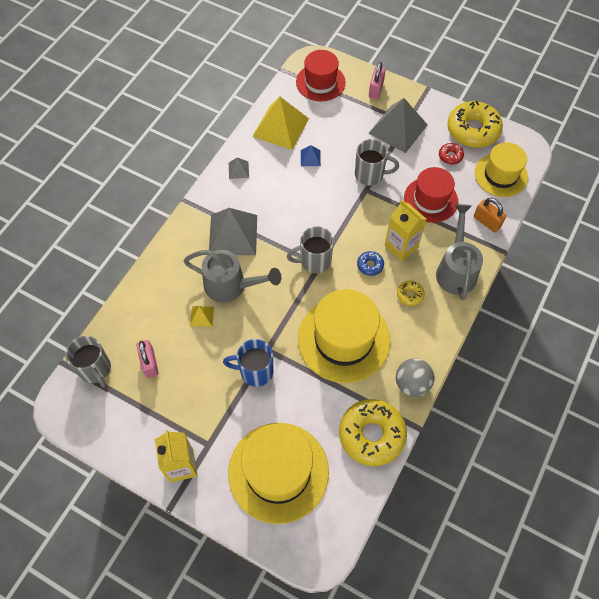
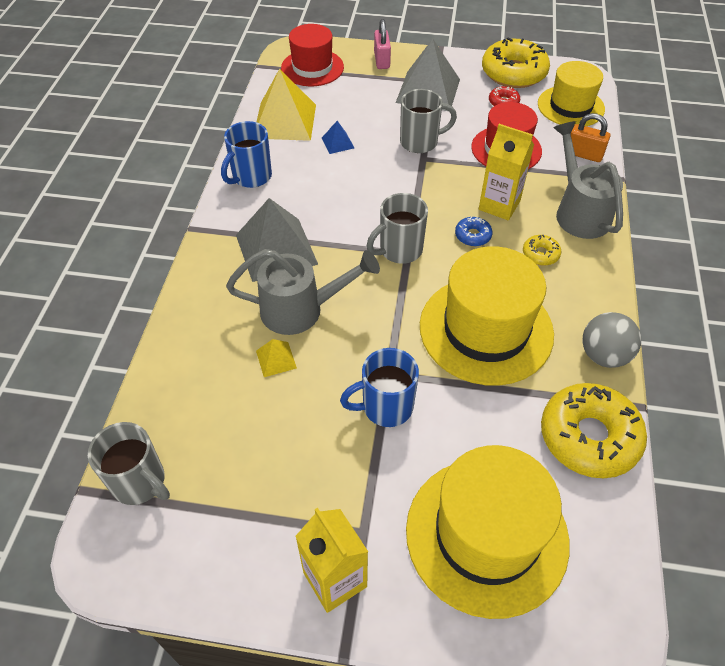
camera: 20 degrees left, 10 degrees down
pink padlock [137,340,159,378] -> none
grey pyramid [229,157,249,179] -> blue mug [221,121,272,188]

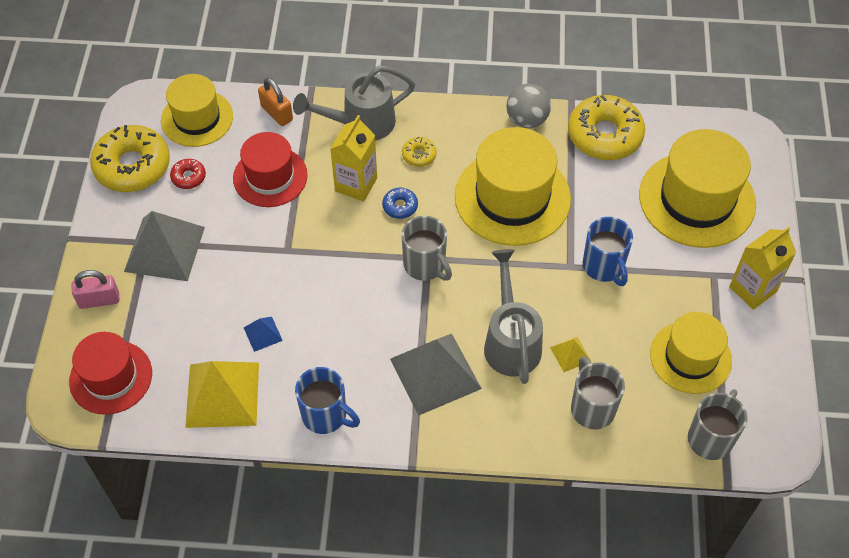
camera: 95 degrees left, 5 degrees up
grey mug [400,89,457,153] -> grey mug moved to [571,356,625,429]
orange padlock [571,113,610,162] -> orange padlock turned 60 degrees counterclockwise [258,78,293,126]
none -> yellow hat [650,312,732,394]

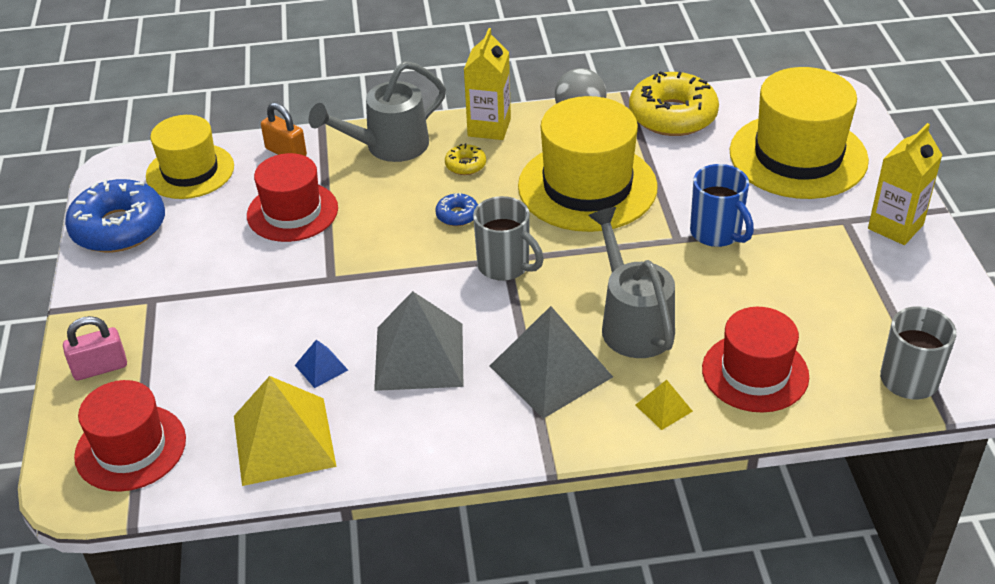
camera: 10 degrees left, 15 degrees down
yellow donut [90,125,170,192] -> blue donut [65,179,165,252]
grey pyramid [124,211,205,281] -> grey pyramid moved to [374,291,464,391]
red donut [170,159,206,189] -> none
blue mug [295,367,360,434] -> none
yellow carton [330,115,377,202] -> yellow carton moved to [464,28,511,140]
yellow pyramid [550,337,591,372] -> yellow pyramid moved to [636,380,693,430]
grey mug [571,356,625,429] -> red hat [702,307,809,412]
yellow hat [650,312,732,394] -> none

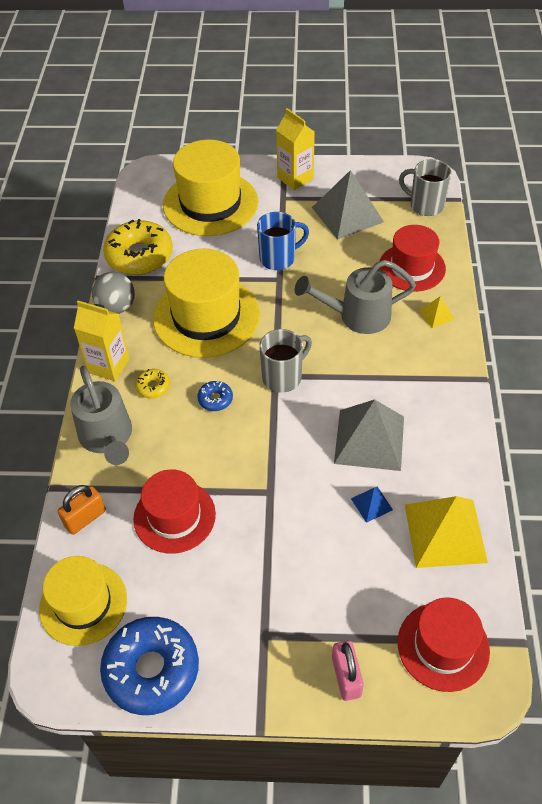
camera: 80 degrees left, 10 degrees up
grey pyramid [490,306,613,419] -> grey pyramid moved to [312,170,384,240]

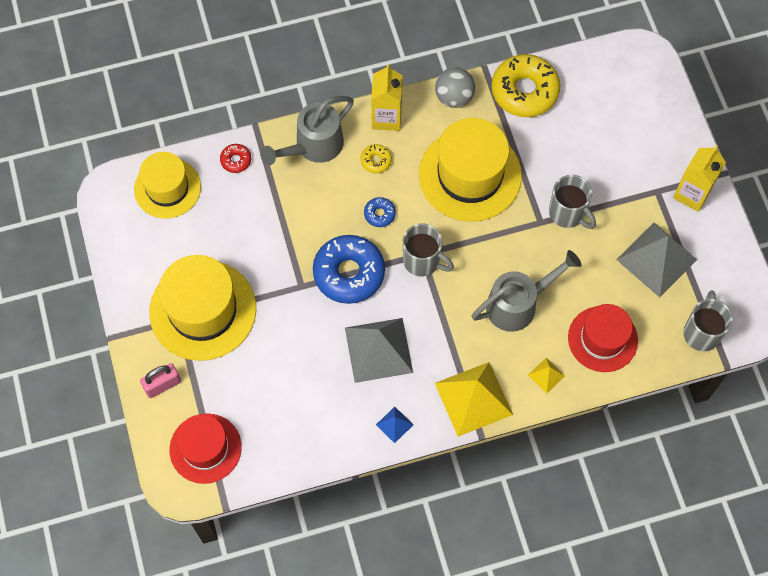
camera: 70 degrees right, 15 degrees up
orange padlock [57,485,106,535] -> red donut [220,144,251,173]
blue donut [100,617,199,715] -> blue donut moved to [313,235,385,304]
red hat [133,469,216,554] -> none
yellow hat [163,140,258,236] -> yellow hat moved to [149,255,256,361]
blue mug [257,212,309,270] -> grey mug [549,175,596,229]
grey watering can [294,260,416,334] -> grey watering can turned 90 degrees clockwise [471,250,581,332]
blue pyramid [351,487,393,523] -> blue pyramid moved to [376,407,413,443]
yellow pyramid [405,496,488,568] -> yellow pyramid moved to [435,362,513,437]

